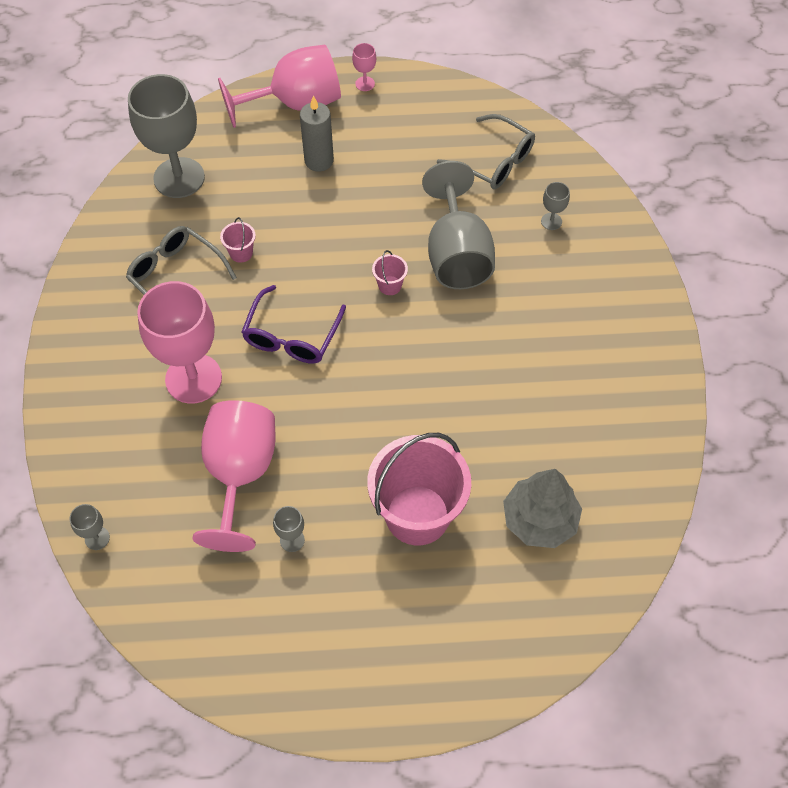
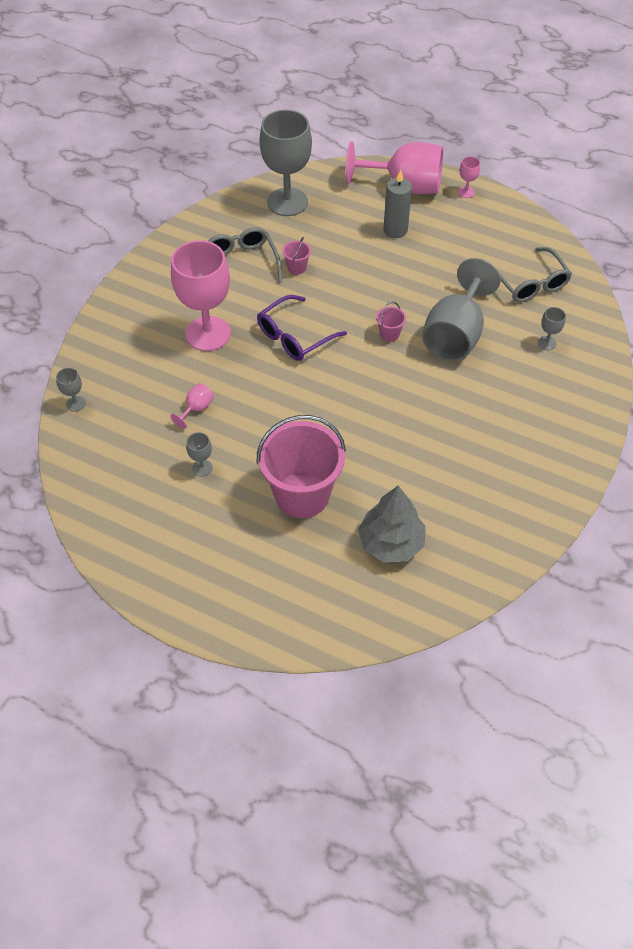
camera: 30 degrees right, 5 degrees down
pink goblet [192,400,275,552] -> pink goblet [170,383,214,429], size x0.41

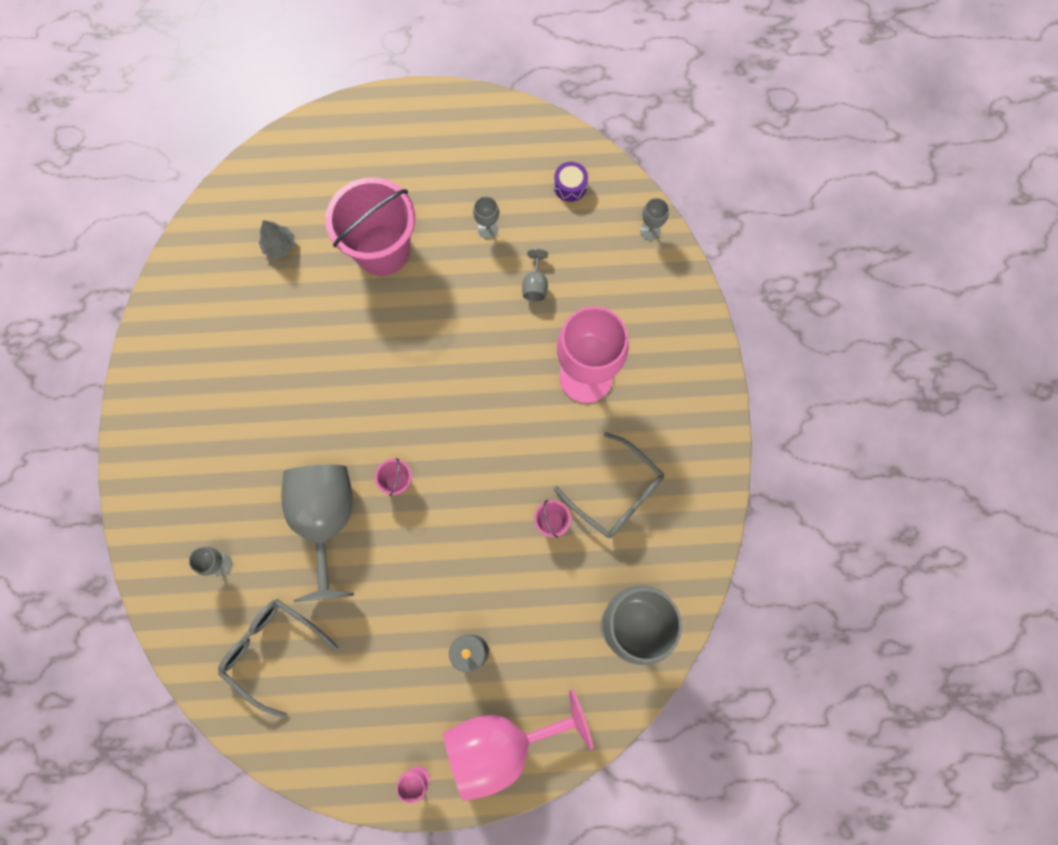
camera: 150 degrees right, 20 degrees up
pink goblet [170,383,214,429] -> grey goblet [522,249,548,302]
purple glasses [257,295,347,361] -> none
grey tree [358,486,426,563] -> grey tree [259,220,294,258], size x0.54
none -> purple drum [554,162,588,202]

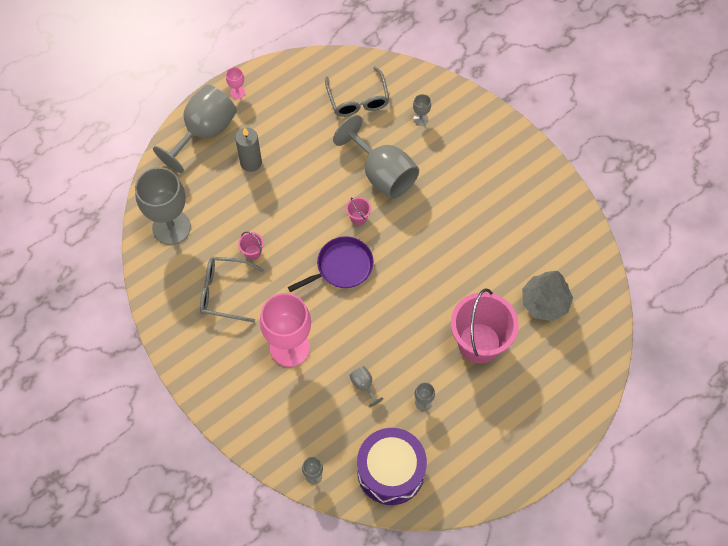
camera: 145 degrees right, 10 degrees down
grey glasses [218,599,338,718] -> grey glasses turned 75 degrees clockwise [325,67,389,117]
grey tree [259,220,294,258] -> grey tree [522,271,573,321], size x1.84
pink goblet [443,689,593,801] -> grey goblet [153,84,237,173]
purple drum [554,162,588,202] -> purple drum [357,428,427,505], size x2.44
none -> purple pan [288,236,374,292]

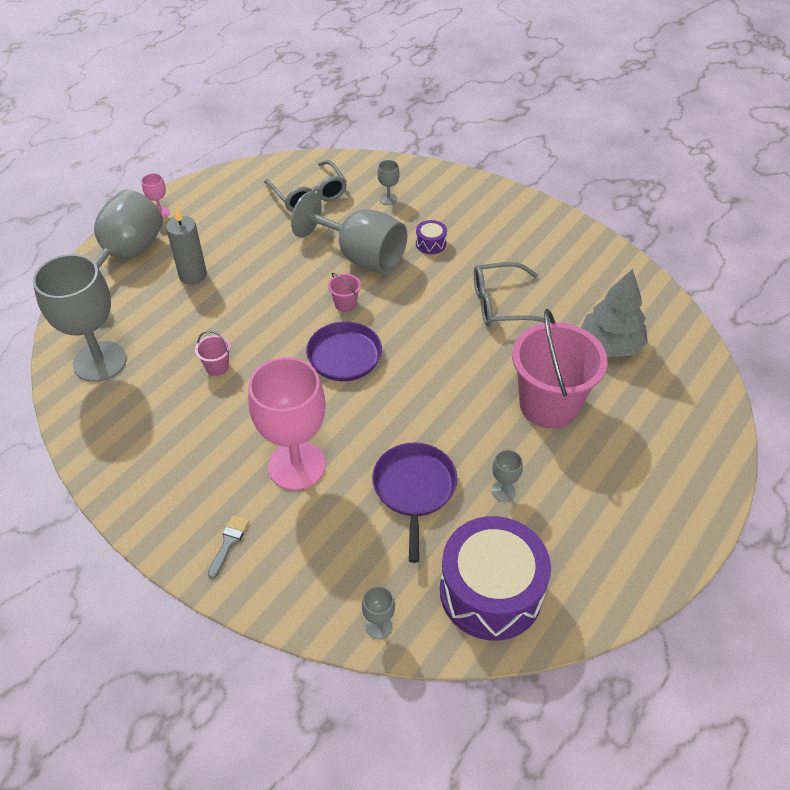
camera: 15 degrees left, 15 degrees down
grey glasses [200,257,264,322] -> grey glasses moved to [474,262,551,326]
grey goblet [349,366,383,407] -> purple pan [372,442,457,563]
none -> grey brush [208,515,249,579]
none -> purple drum [416,220,447,254]

